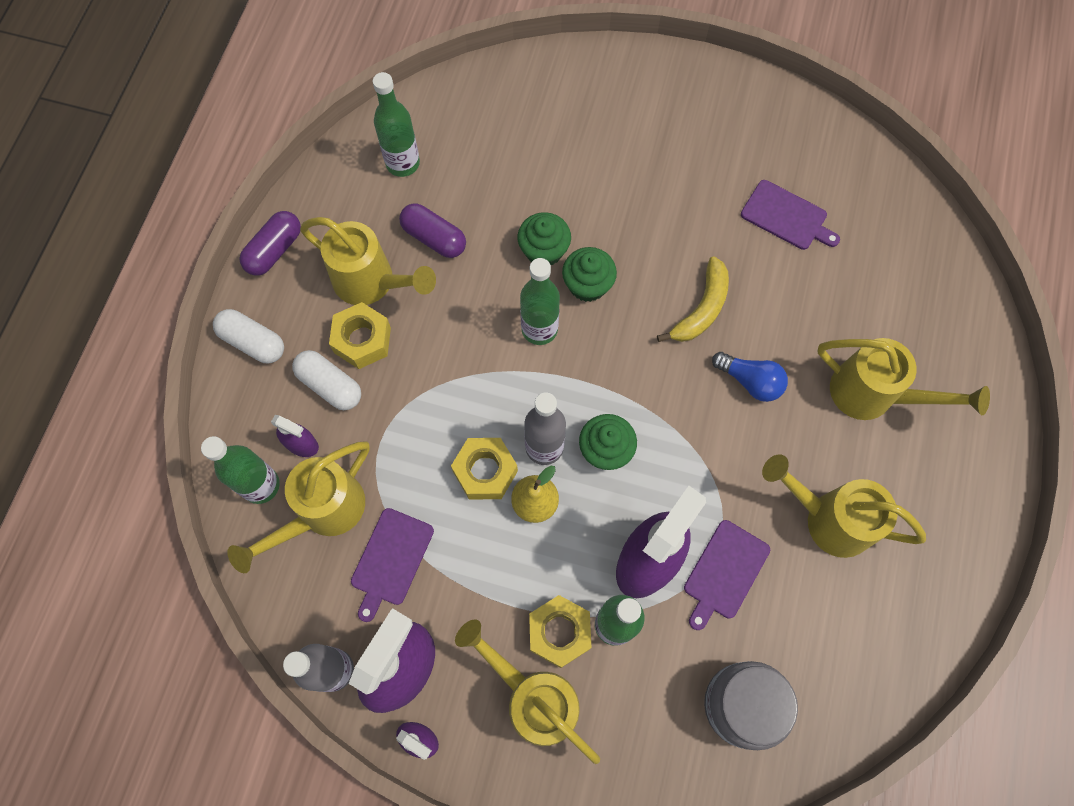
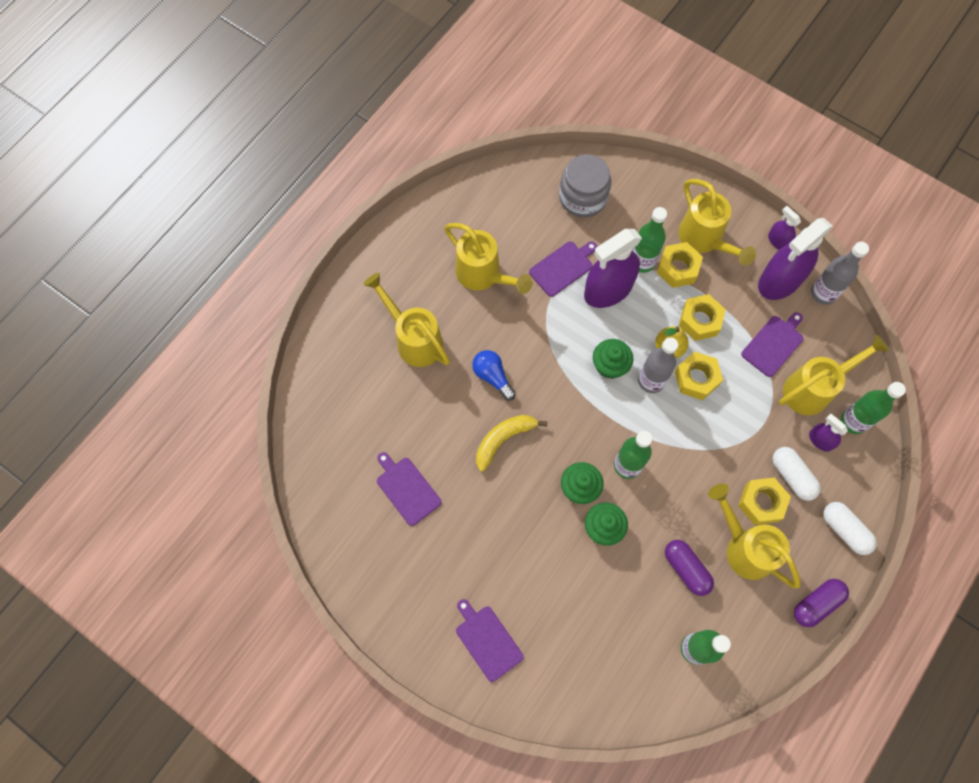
camera: 160 degrees left, 0 degrees up
none -> purple cutting board [456,599,524,682]
none -> yellow nut [679,294,726,341]

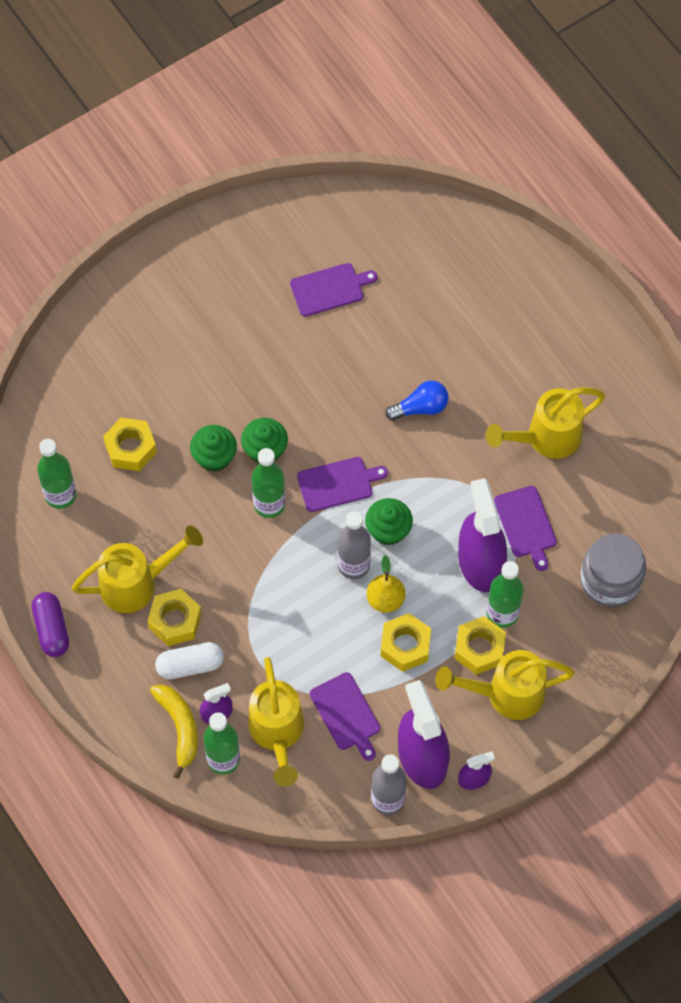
camera: 110 degrees right, 5 degrees down
yellow watering can [363,273,450,367] -> none
purple cutting board [456,599,524,682] -> purple cutting board moved to [297,457,388,512]
yellow banana [476,415,547,472] -> yellow banana moved to [150,685,198,779]
purple capsule [665,540,714,596] -> none
yellow nut [675,352,723,400] -> yellow nut moved to [103,417,157,471]
white capsule [823,502,877,555] -> none

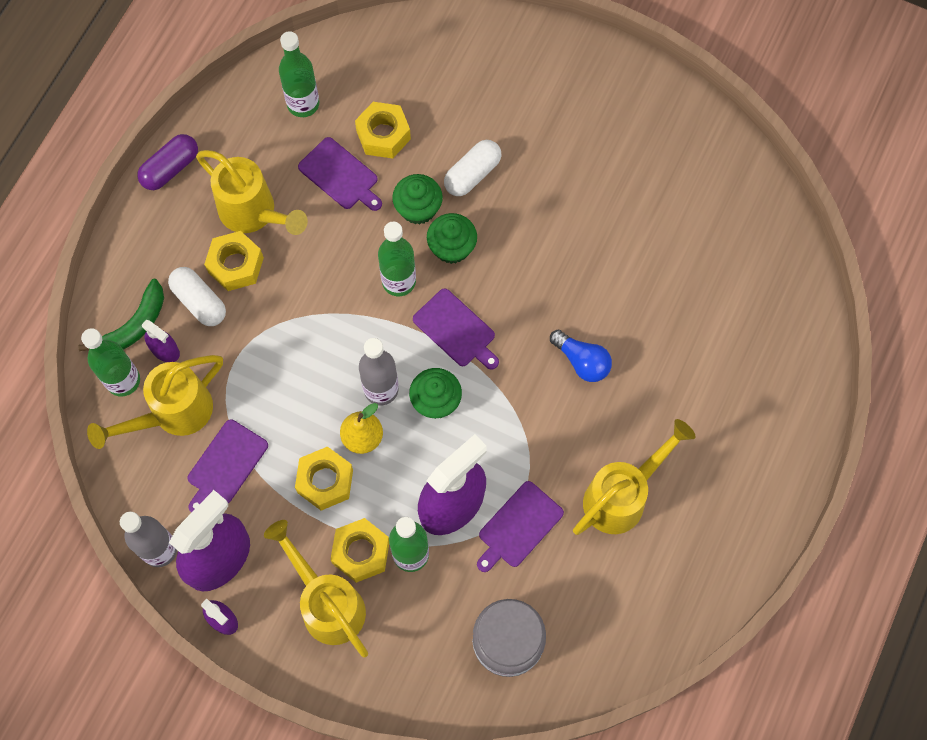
camera: 60 degrees right, 5 degrees up
yellow banana [150,685,198,779] -> green banana [79,279,164,351]
purple cutting board [290,263,377,316] -> purple cutting board moved to [298,137,382,211]
yellow watering can [486,387,605,459] -> yellow watering can turned 105 degrees clockwise [573,419,696,535]
none -> white capsule [444,140,501,196]

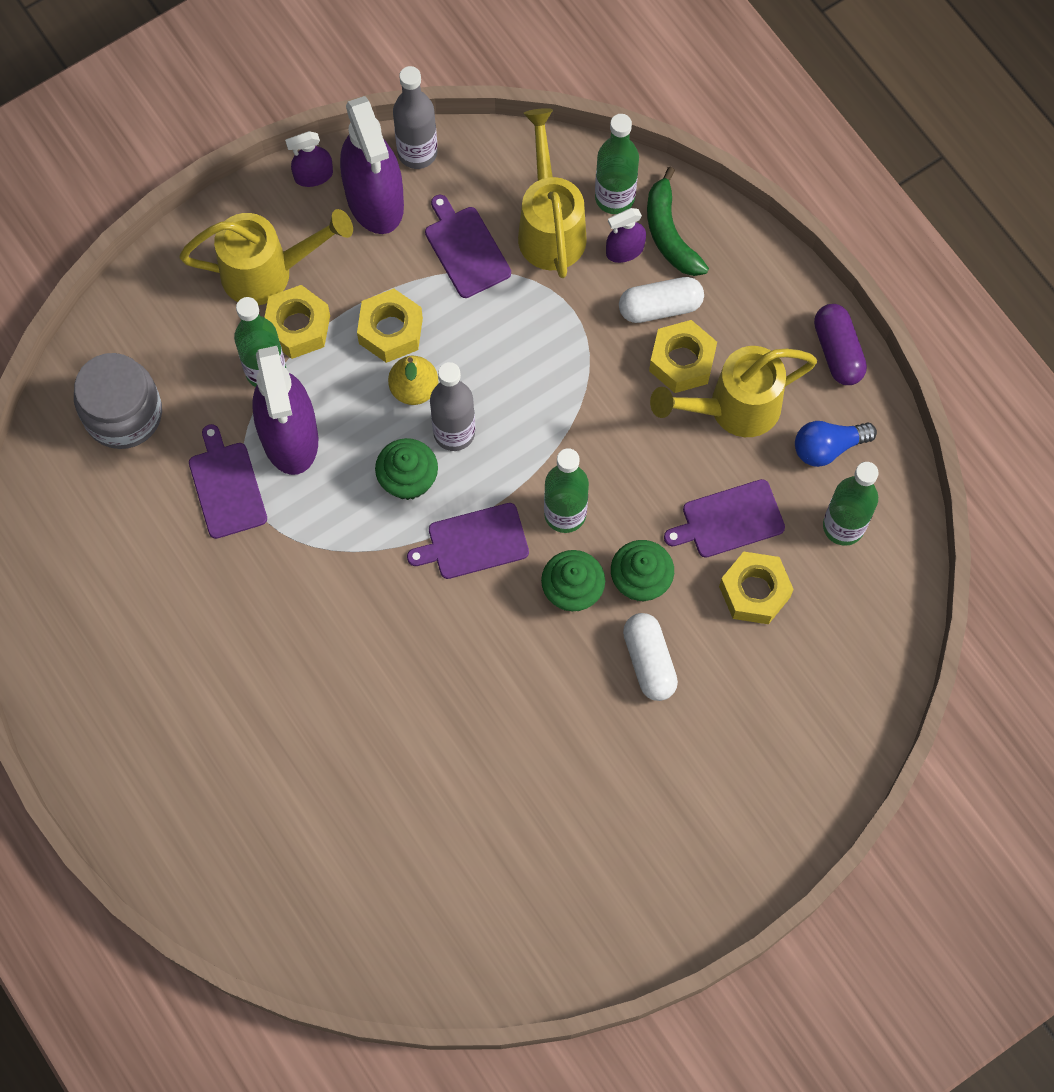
camera: 120 degrees right, 0 degrees up
blue light bulb [550,330,612,382] -> blue light bulb moved to [795,421,877,467]
yellow watering can [573,419,696,535] -> none

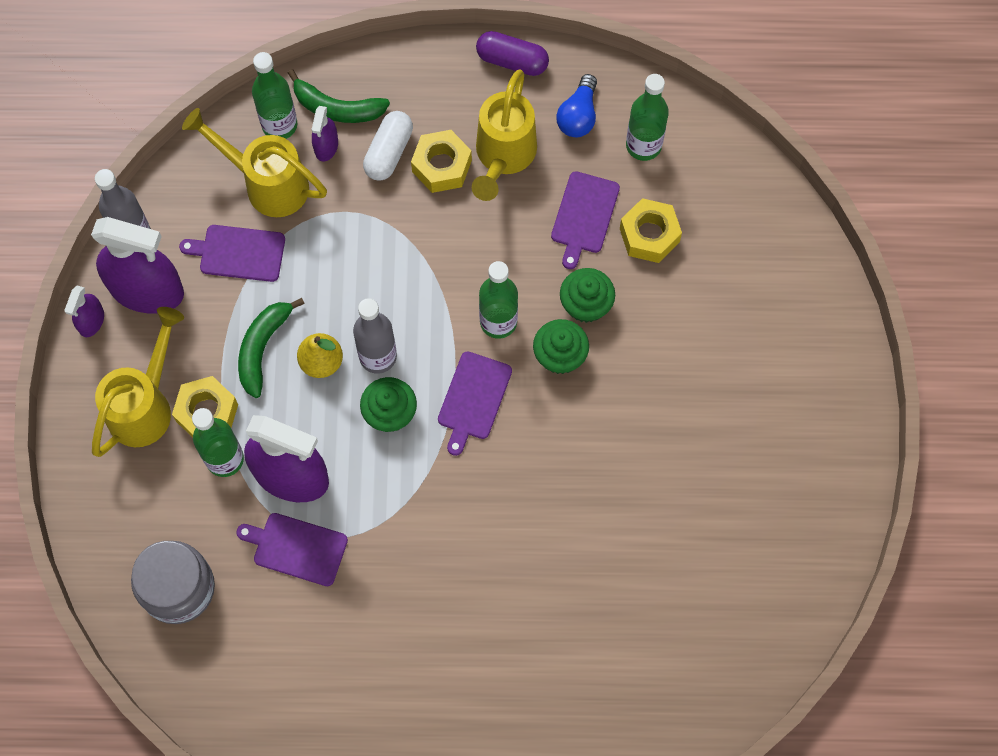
camera: 55 degrees left, 0 degrees up
yellow nut [357,289,423,363] -> green banana [238,298,305,398]
white capsule [623,613,678,701] -> none

